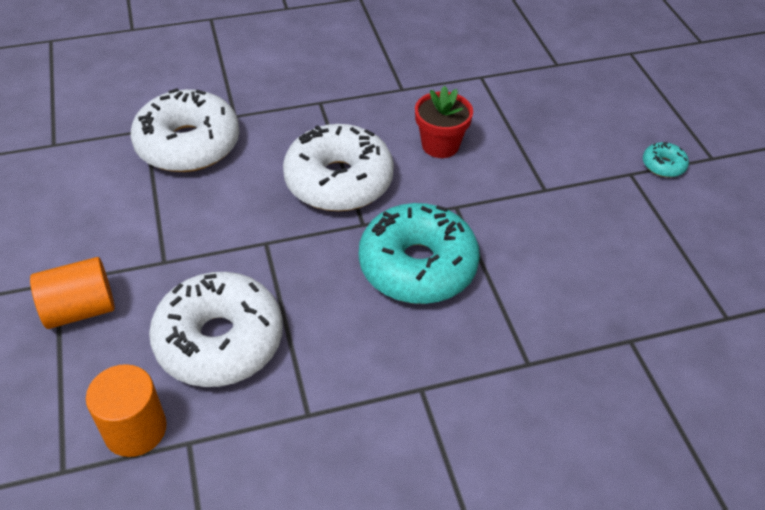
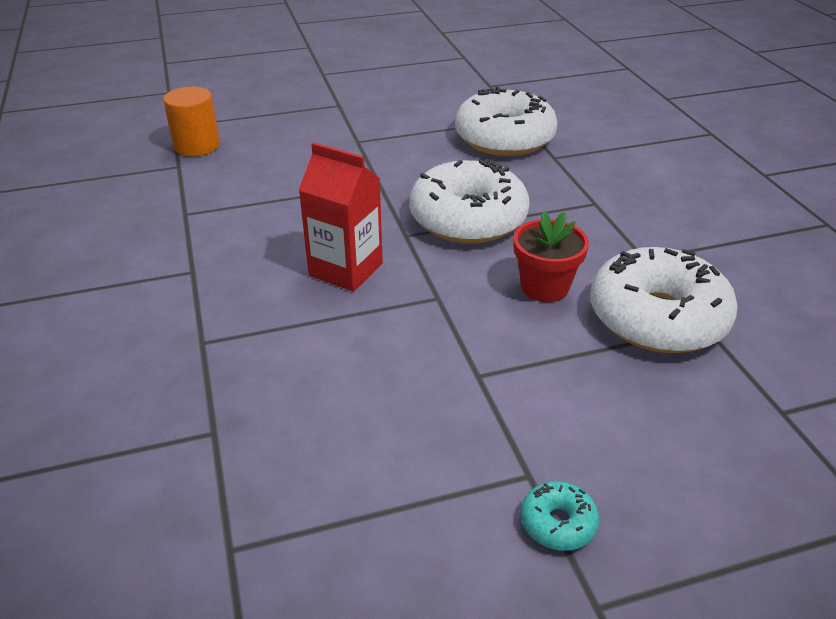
camera: 90 degrees right, 10 degrees down
orange cylinder [30,257,115,329] -> none
white donut [149,272,283,387] -> white donut moved to [590,247,738,353]
turquoise donut [359,203,480,304] -> red carton [299,142,383,292]

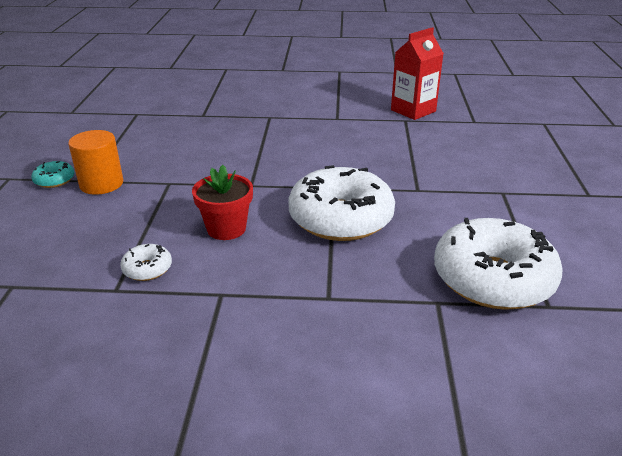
camera: 110 degrees right, 5 degrees down
orange cylinder [163,87,220,156] -> orange cylinder moved to [68,130,123,195]
red carton [299,142,383,292] -> red carton moved to [391,27,444,120]
white donut [590,247,738,353] -> white donut [120,244,172,281], size x0.42

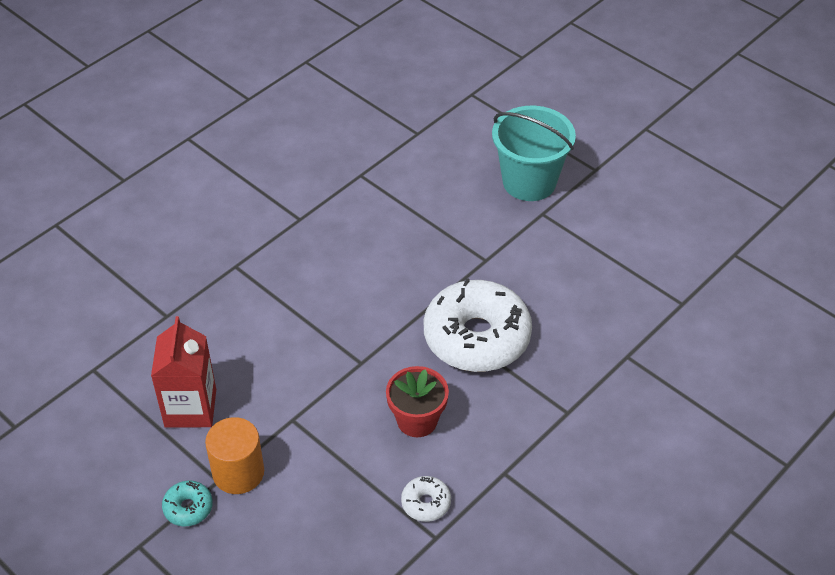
camera: 50 degrees left, 15 degrees up
red carton [391,27,444,120] -> red carton moved to [151,316,216,428]
white donut [434,218,563,310] -> none
none -> turquoise bucket [492,106,576,201]

